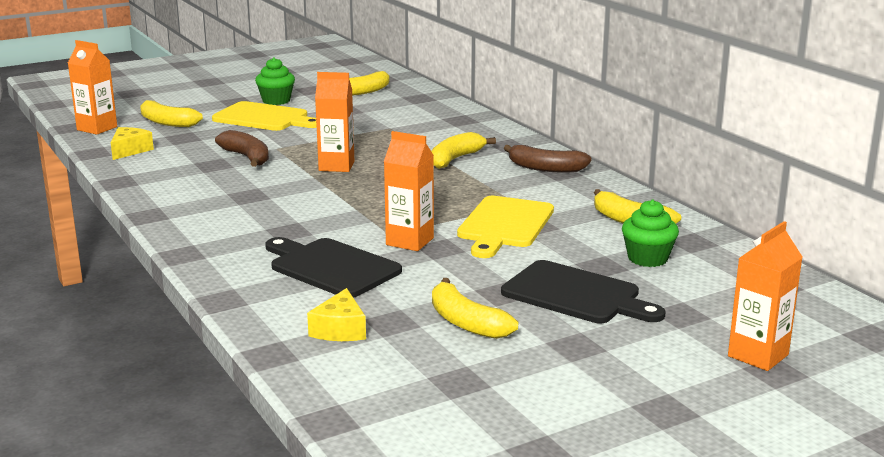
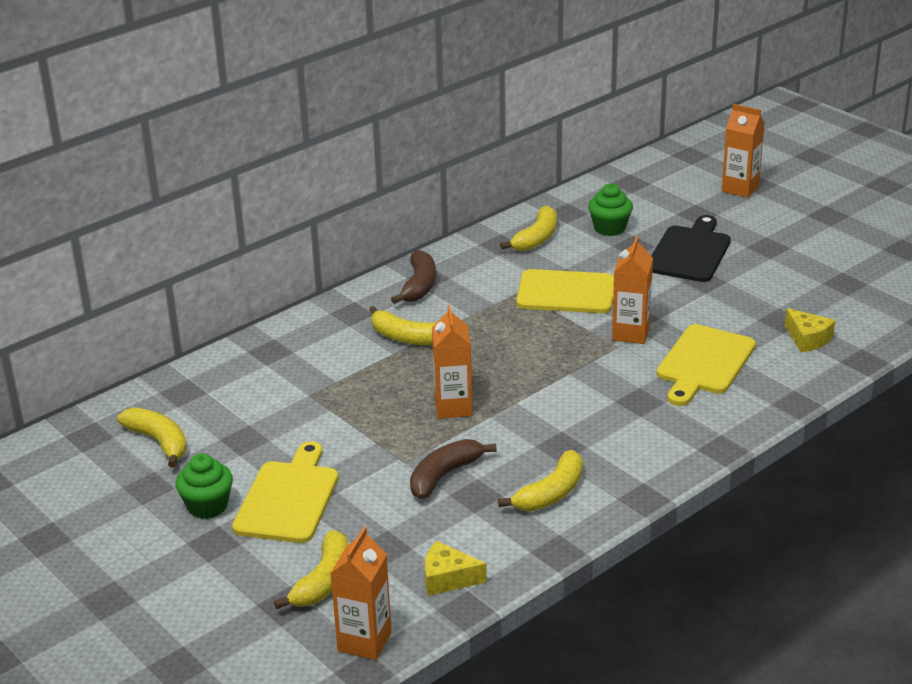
camera: 100 degrees left, 10 degrees up
black cutting board [265,237,402,298] -> yellow cutting board [657,324,756,406]
yellow cheese [307,288,366,341] -> yellow cheese turned 60 degrees clockwise [785,308,835,353]
yellow banana [432,278,518,339] -> yellow banana moved to [498,450,583,511]

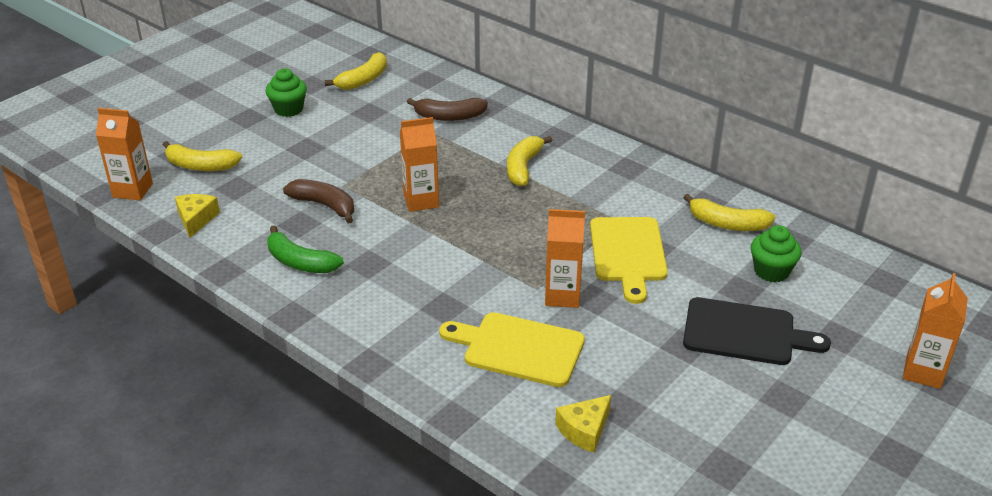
camera: 80 degrees right, 5 degrees up
yellow cutting board [232,442,338,543] -> none
brown banana [391,250,436,304] -> brown banana moved to [407,98,488,121]
yellow banana [498,450,583,511] -> green banana [267,226,344,273]

